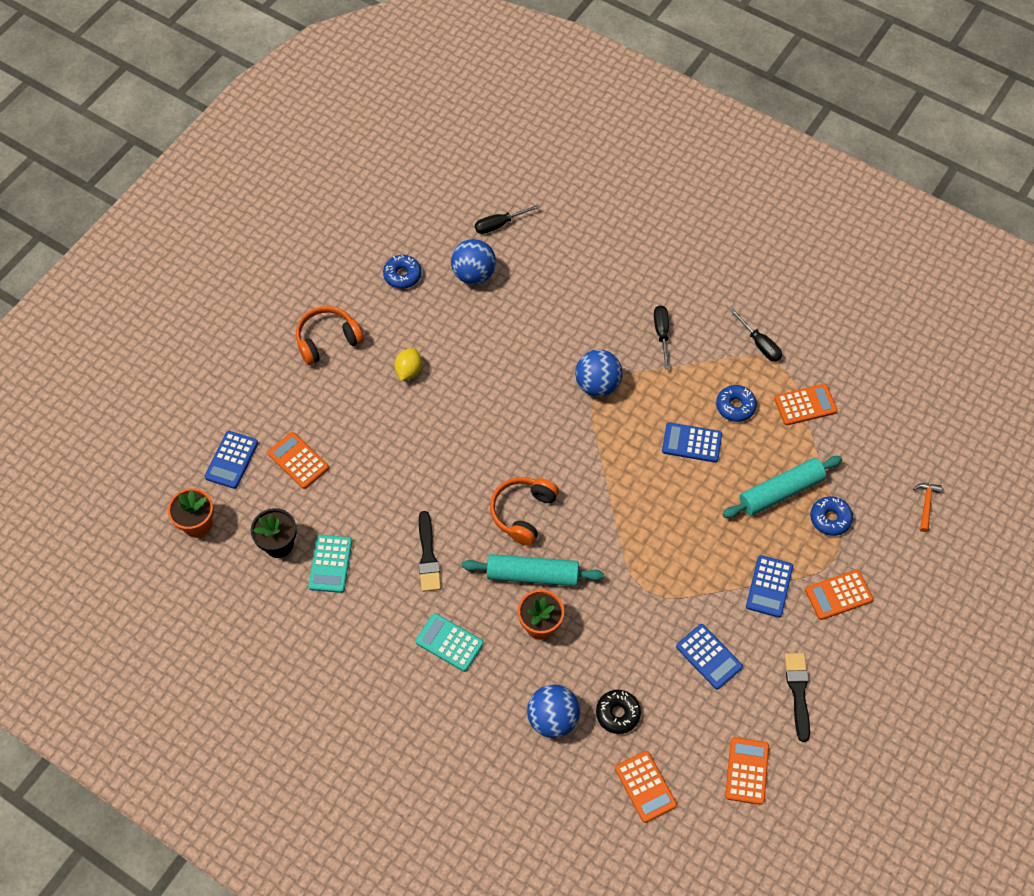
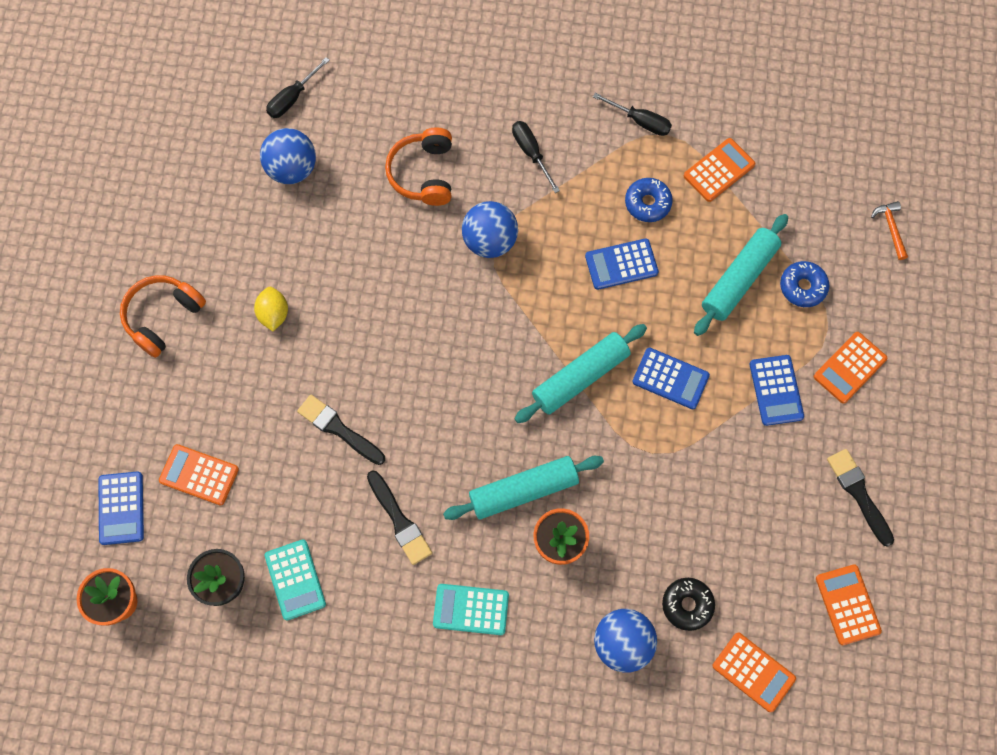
camera: 25 degrees left, 10 degrees up
blue donut [383,255,422,289] -> none
orange headphones [490,477,559,546] -> orange headphones moved to [385,127,452,206]
blue calculator [676,624,743,689] -> blue calculator moved to [632,348,710,409]
none -> black brush [297,395,385,465]
none -> turquoise rolling pin [515,324,647,423]

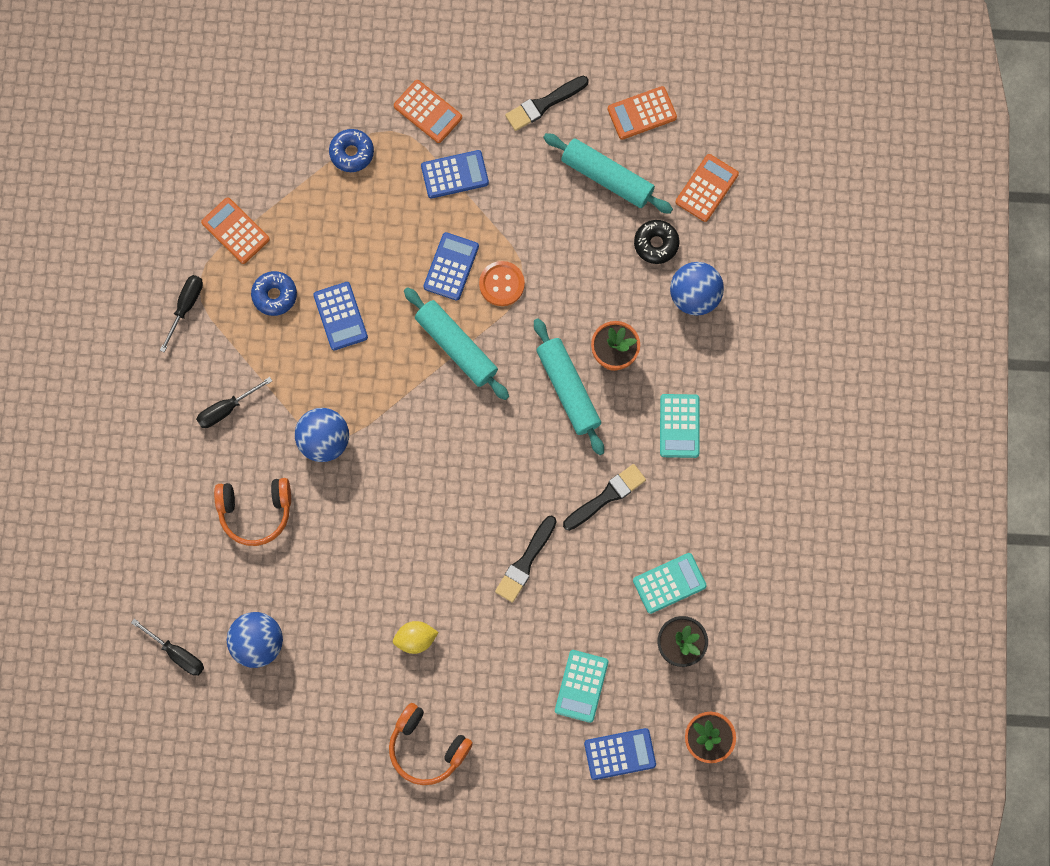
camera: 95 degrees left, 5 degrees up
orange calculator [159,444,239,506] -> turquoise calculator [555,650,609,723]
turquoise rolling pin [694,214,788,336] -> turquoise rolling pin moved to [543,133,673,214]
orange hammer [871,201,908,260] -> none
none -> orange button [479,261,525,306]

